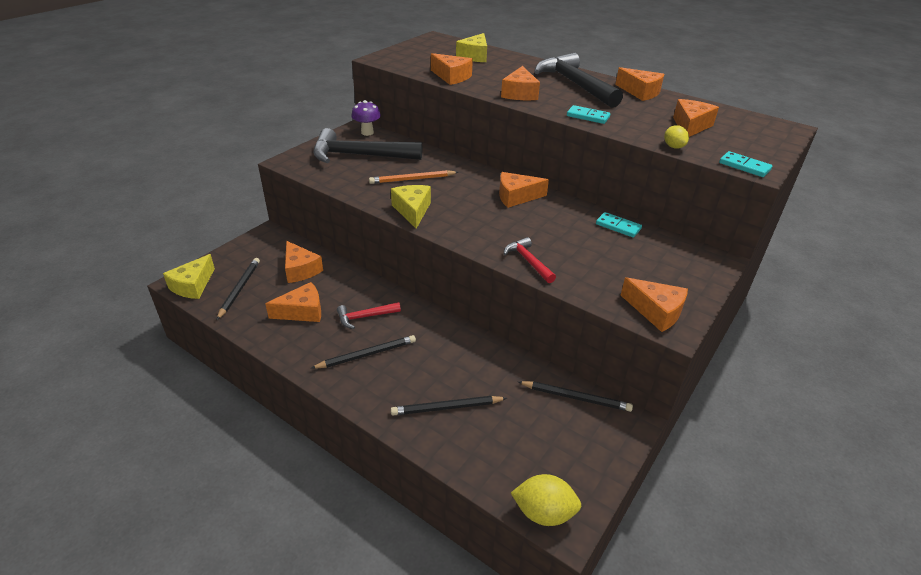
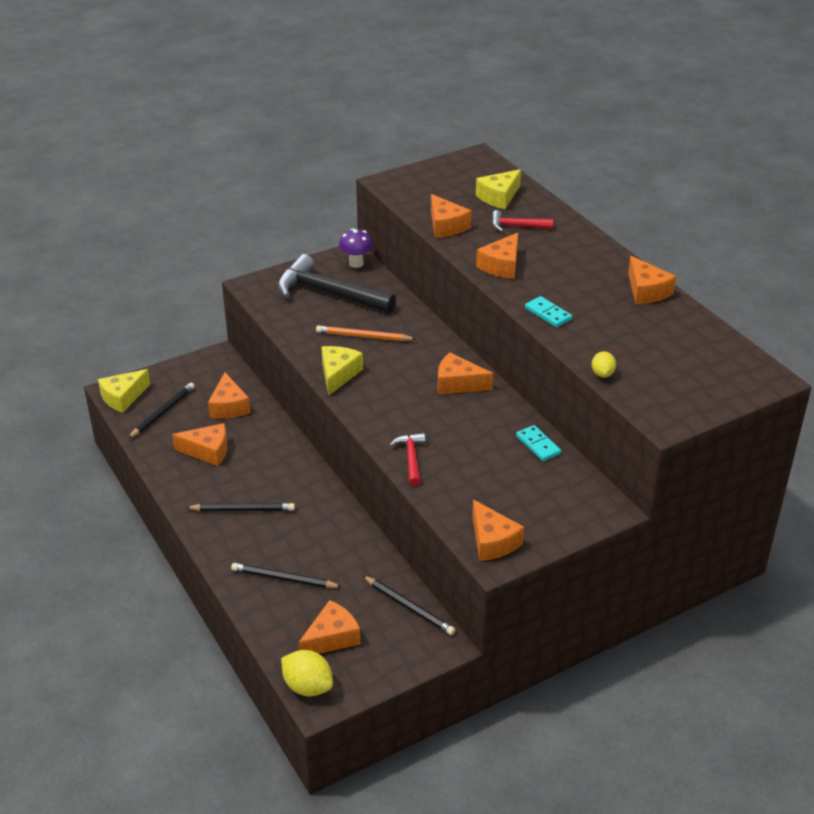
camera: 25 degrees right, 0 degrees up
red hammer [337,302,401,329] -> red hammer moved to [492,210,553,232]
black hammer [534,52,623,108] -> none
orange cheese [673,99,719,137] -> orange cheese moved to [299,600,360,654]
turquoise domino [719,151,773,177] -> none

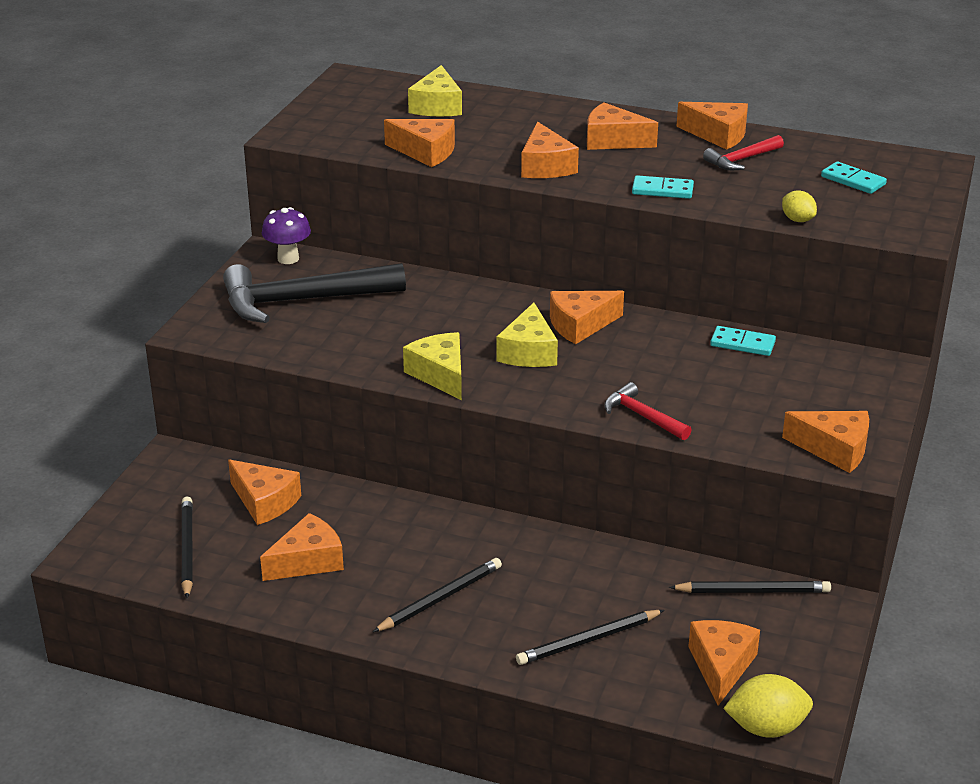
camera: 40 degrees left, 5 degrees down
yellow cheese [98,369,150,413] -> yellow cheese moved to [496,303,558,367]
orange pencil [316,325,416,341] -> none
red hammer [492,210,553,232] -> red hammer moved to [703,135,784,170]
none -> orange cheese [587,103,658,150]
none -> turquoise domino [821,162,887,194]

